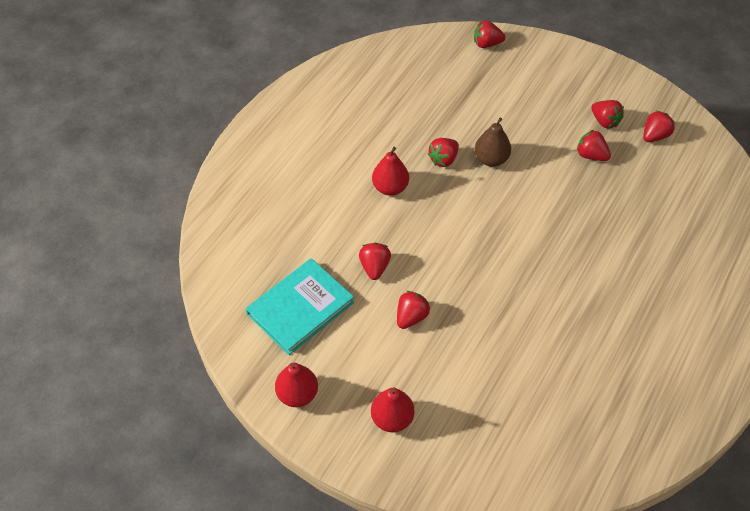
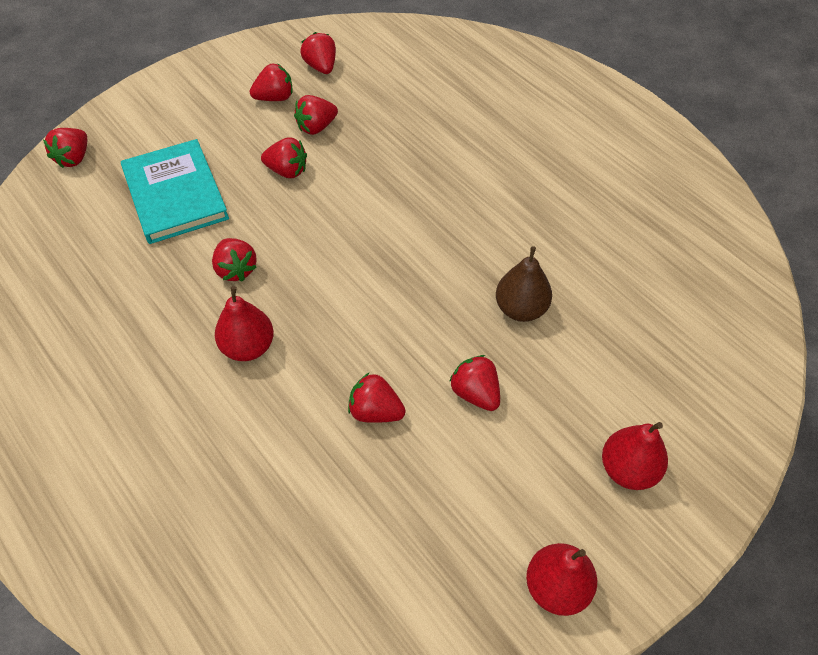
camera: 70 degrees left, 0 degrees up
turquoise book [246,258,354,355] -> turquoise book moved to [121,139,229,244]
brown pear [475,118,511,167] -> brown pear moved to [496,246,552,322]
none -> red strawberry [261,137,307,178]

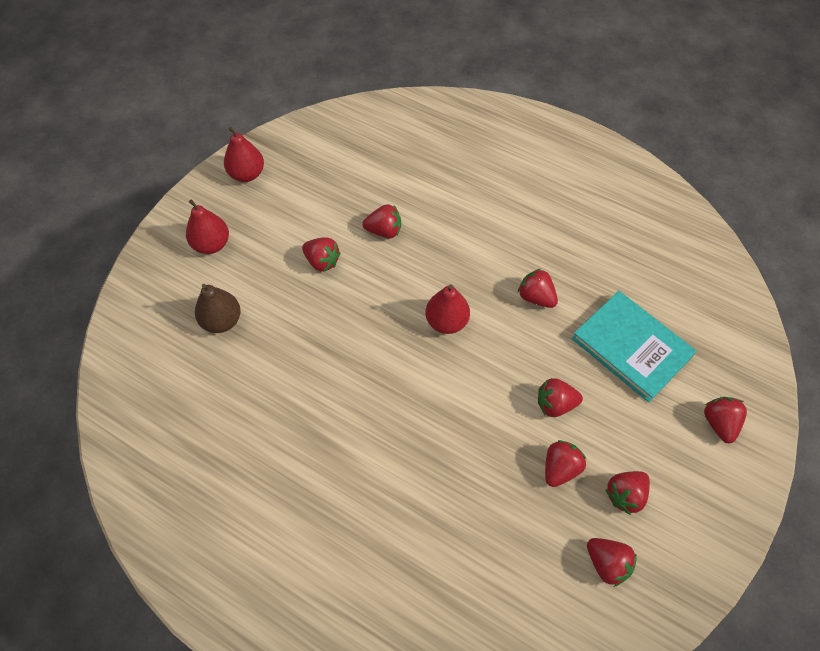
camera: 160 degrees right, 5 degrees up
red strawberry [43,128,87,168] -> red strawberry moved to [704,397,747,444]
red pear [215,286,274,361] -> red pear moved to [426,284,470,334]
brown pear [496,246,552,322] -> brown pear moved to [195,284,241,333]

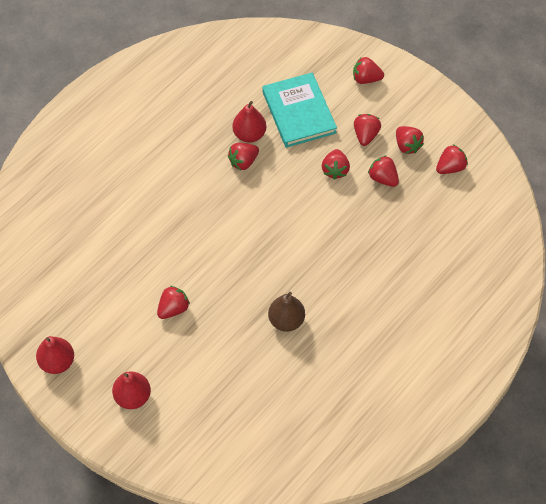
camera: 80 degrees left, 0 degrees up
brown pear [195,284,241,333] -> brown pear moved to [268,292,305,332]
red strawberry [362,204,401,239] -> red strawberry moved to [354,114,381,146]
red pear [426,284,470,334] -> red pear moved to [232,101,266,143]
turquoise book [572,291,697,402] -> turquoise book turned 75 degrees counterclockwise [262,72,337,148]

